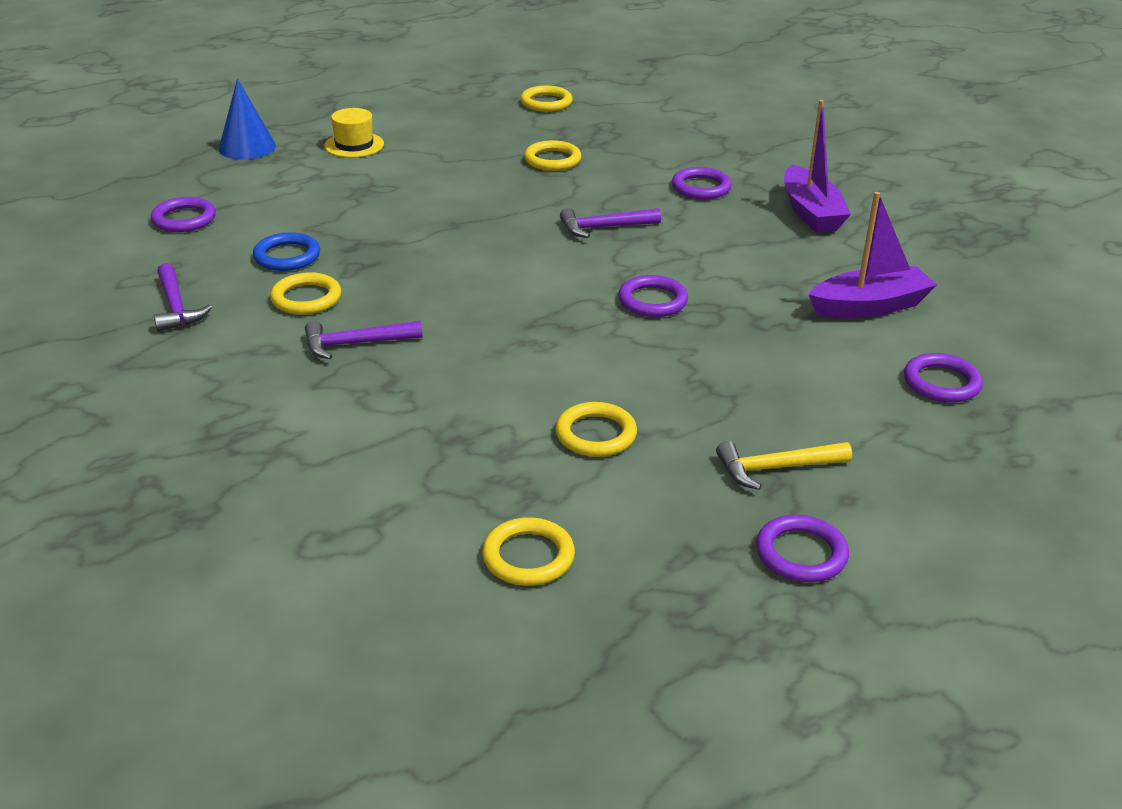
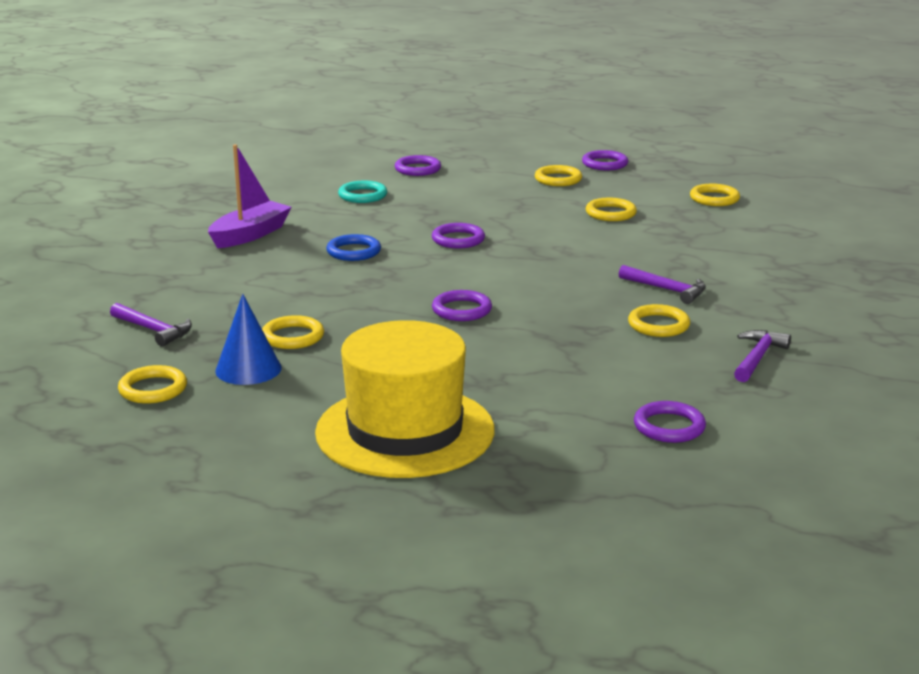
camera: 130 degrees left, 10 degrees down
blue cone [218,79,276,159] -> blue cone moved to [215,294,281,385]
blue ring [253,232,320,271] -> blue ring moved to [326,234,381,261]
yellow hat [324,108,384,158] -> yellow hat [315,320,495,478], size x2.37
purple hammer [560,208,661,238] -> purple hammer moved to [110,303,192,347]
purple ring [672,167,732,199] -> purple ring moved to [432,290,492,321]
yellow hammer [716,441,852,490] -> yellow ring [535,165,582,186]
purple boat [808,192,937,318] -> turquoise ring [338,181,387,203]

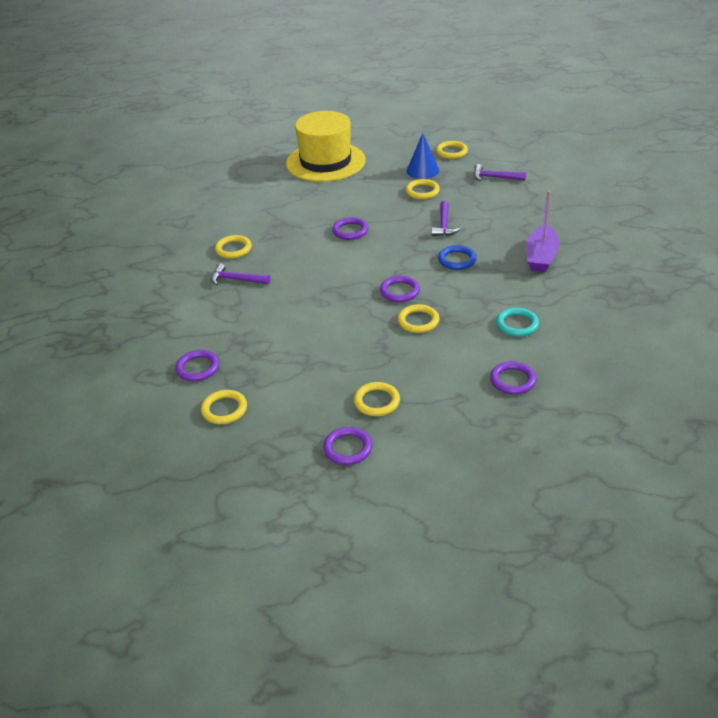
camera: 160 degrees right, 15 degrees up
yellow ring [586,198,637,221] -> yellow ring moved to [398,304,439,333]
purple ring [634,401,706,443] -> purple ring moved to [176,350,219,381]
purple hammer [734,330,791,382] -> purple hammer moved to [432,201,461,236]

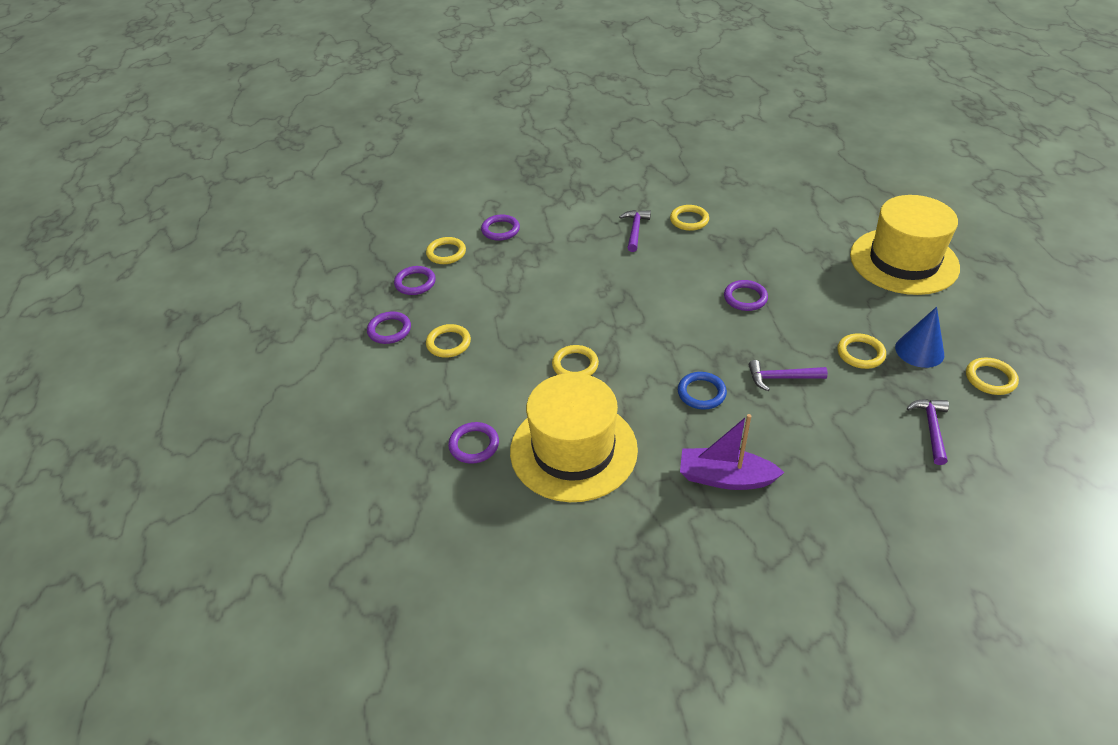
camera: 85 degrees right, 5 degrees up
purple ring [380,276,420,302] -> purple ring moved to [394,266,436,295]
turquoise ring [496,307,539,337] -> yellow hat [510,373,638,502]

